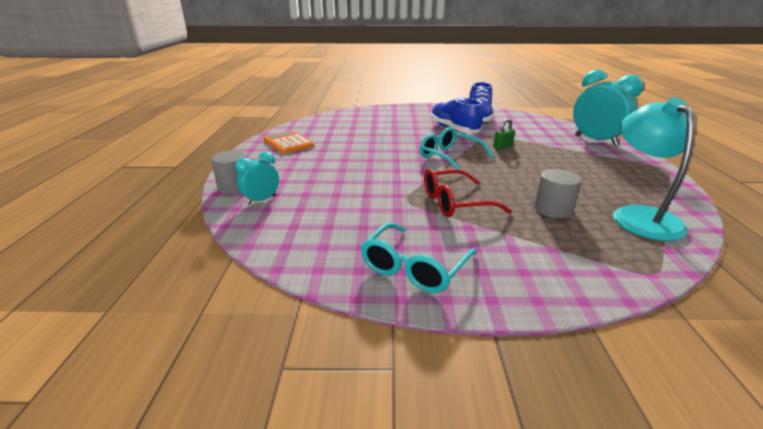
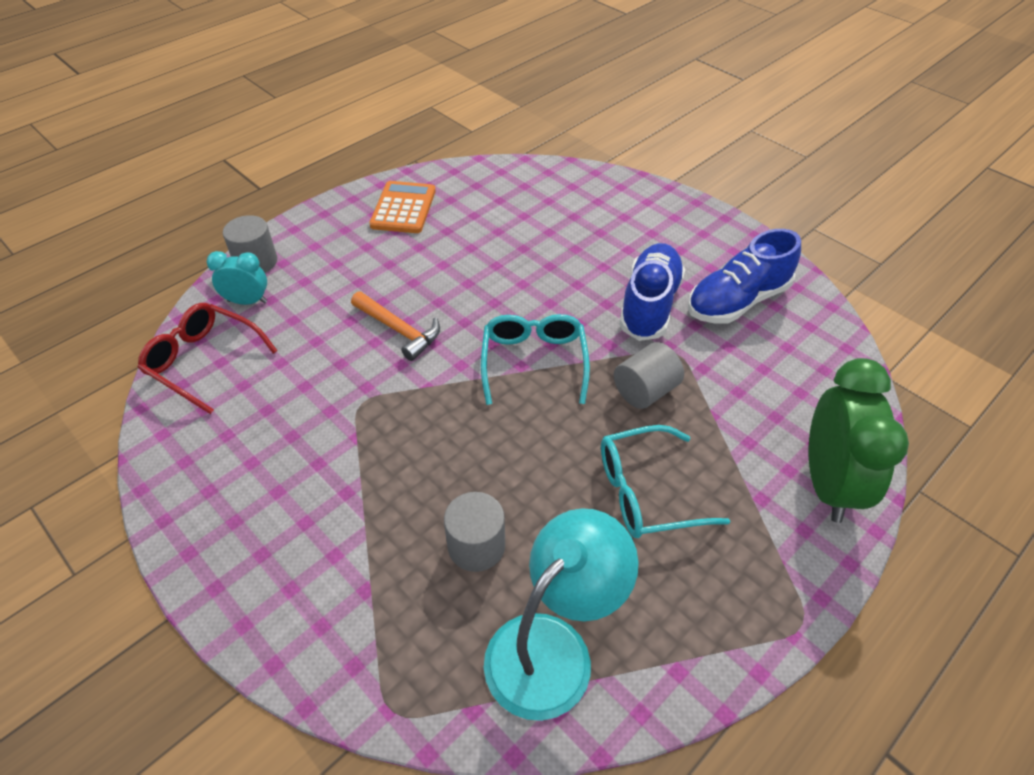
camera: 45 degrees right, 20 degrees up
turquoise glasses [360,223,477,293] -> turquoise glasses moved to [601,425,730,538]
red glasses [424,169,512,217] -> red glasses moved to [138,303,278,414]
green padlock [493,118,515,150] -> grey cylinder [614,342,684,409]
turquoise clock [573,69,644,146] -> green clock [809,358,909,523]
none -> orange hammer [351,292,440,361]

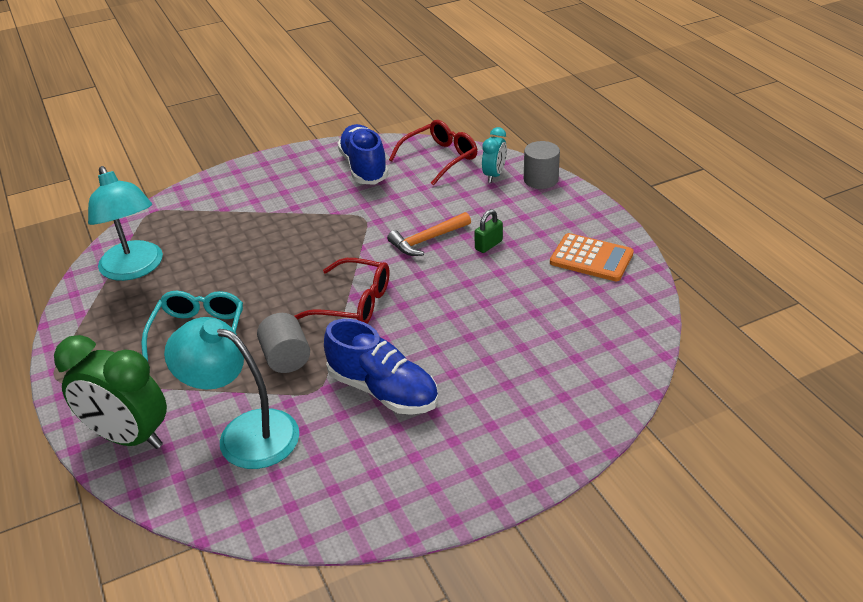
camera: 110 degrees right, 10 degrees down
grey cylinder [444,492,505,572] -> none
turquoise glasses [481,314,590,405] -> red glasses [294,258,390,324]
blue shoe [688,229,801,324] -> blue shoe moved to [338,124,388,185]
none -> turquoise lamp [164,317,299,469]
none -> green padlock [474,209,503,253]

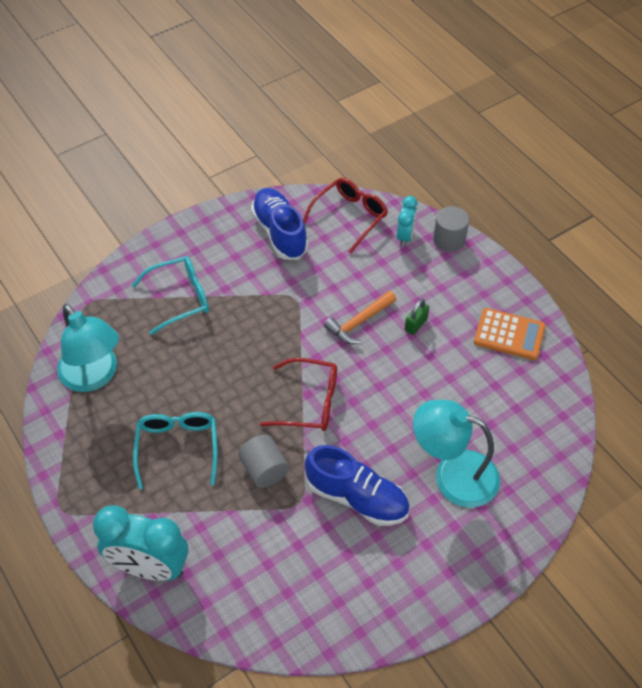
camera: 10 degrees left, 15 degrees up
green clock [54,335,167,449] -> turquoise clock [93,505,188,581]
turquoise lamp [164,317,299,469] -> turquoise lamp moved to [413,400,500,508]
none -> turquoise glasses [132,256,209,335]

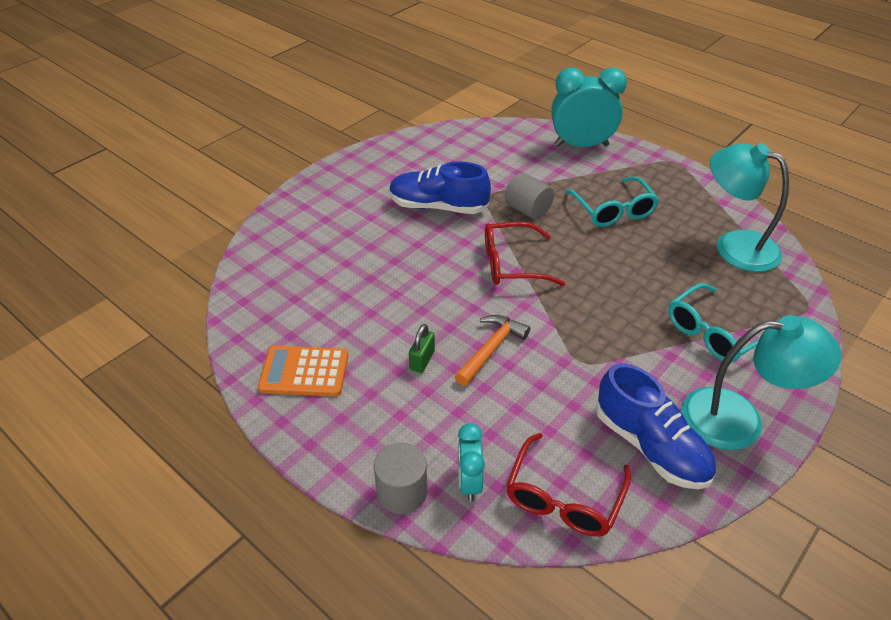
camera: 165 degrees right, 10 degrees down
turquoise lamp [413,400,500,508] -> turquoise lamp moved to [682,315,841,450]

